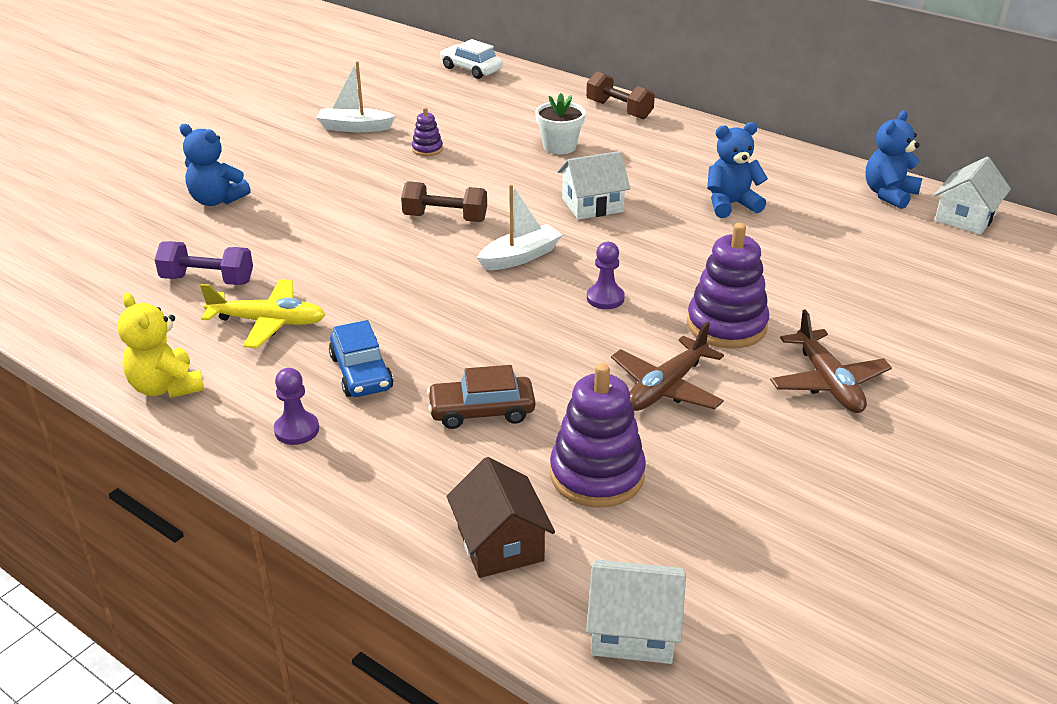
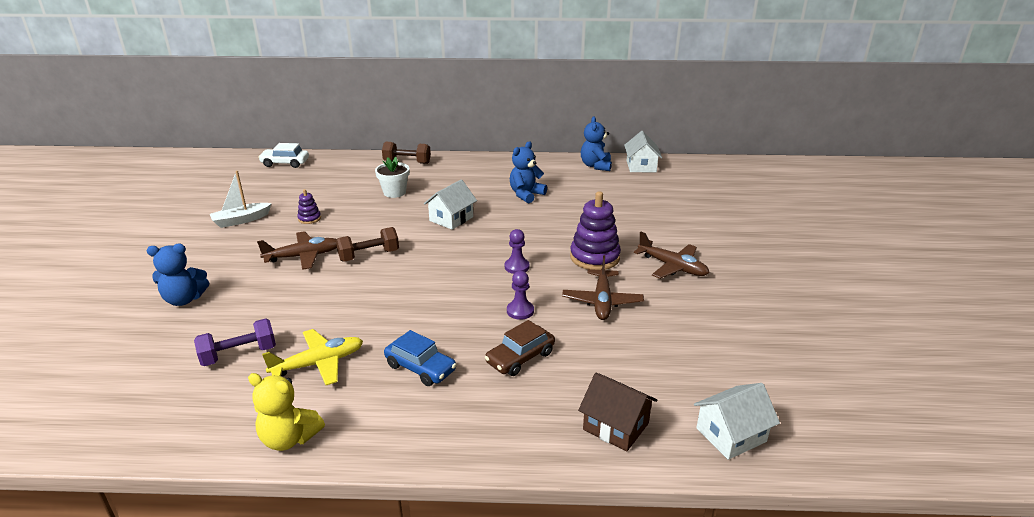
camera: 35 degrees left, 5 degrees down
purple pawn [274,368,319,445] -> purple pawn moved to [507,271,534,320]
white boat [477,184,562,270] -> none
purple stacking toy [550,363,646,508] -> none
none -> brown plane [257,231,337,270]

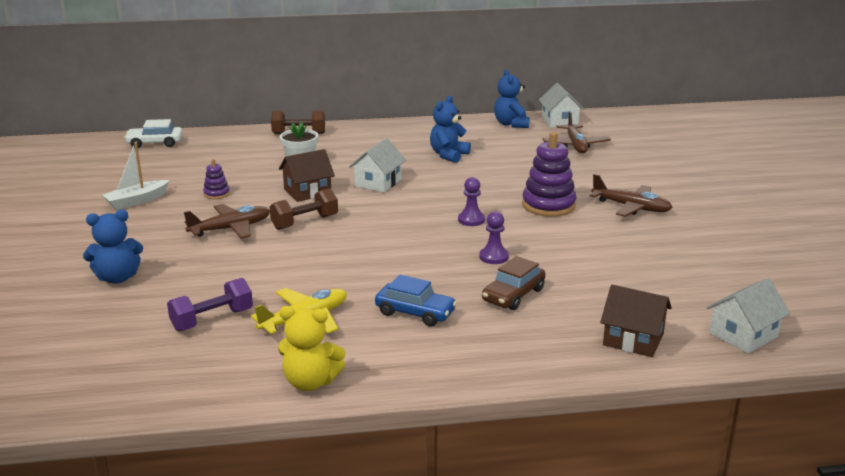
camera: 10 degrees left, 5 degrees down
brown plane [562,255,644,320] -> brown plane moved to [542,111,611,154]
none -> brown house [279,149,335,202]

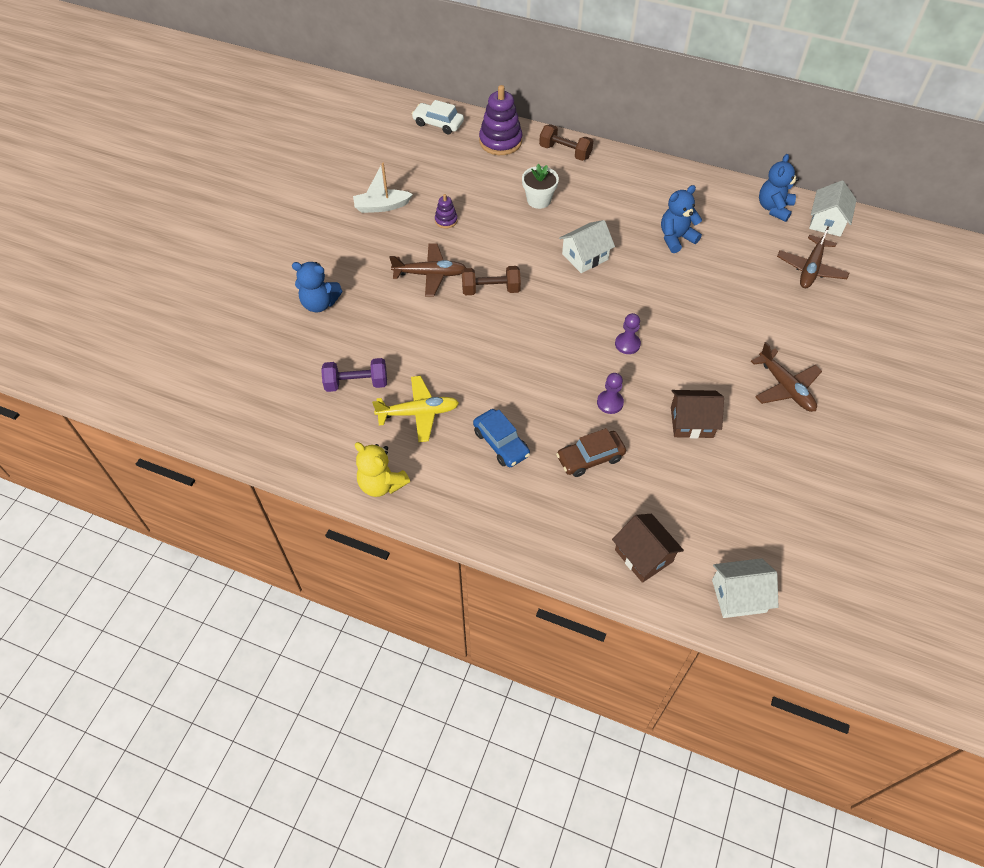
camera: 30 degrees right, 30 degrees up
brown house [279,149,335,202] -> brown house moved to [671,390,724,438]
purple stacking toy [522,132,576,217] -> purple stacking toy moved to [479,85,522,155]

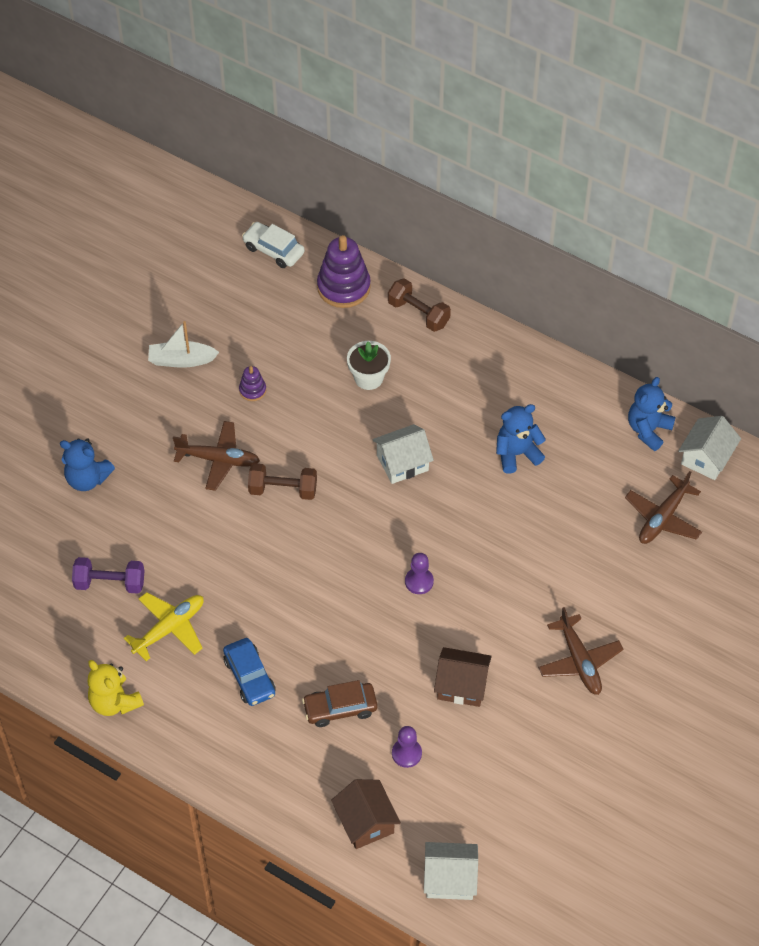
camera: 10 degrees right, 0 degrees up
yellow plane [372,376,459,442] -> yellow plane turned 45 degrees counterclockwise [124,592,204,661]
purple pawn [597,373,624,414] -> purple pawn moved to [392,726,422,768]

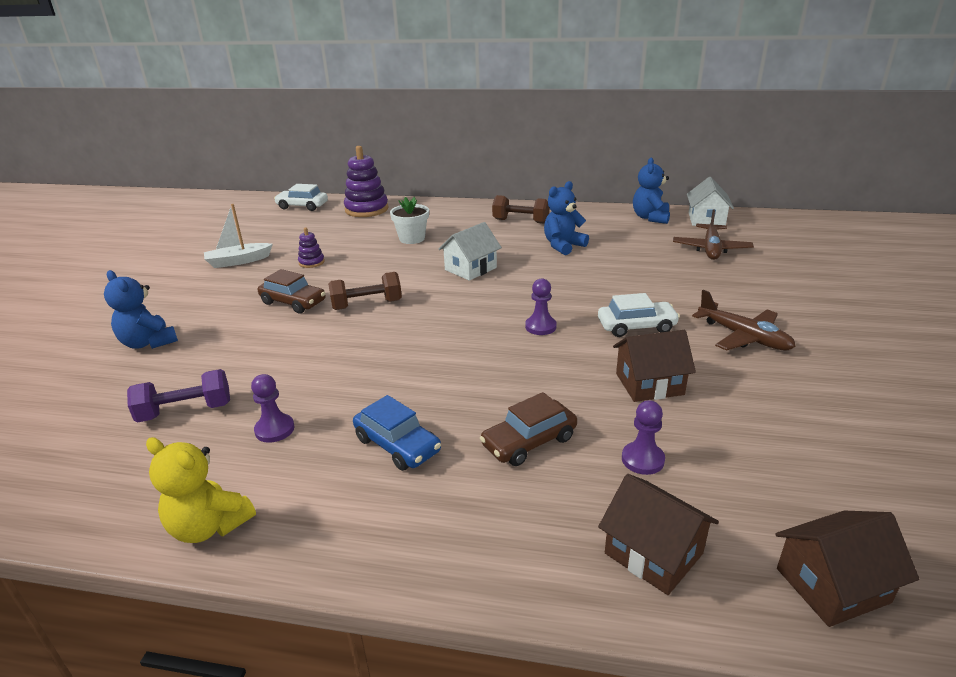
camera: 20 degrees left, 25 degrees down
blue teddy bear [60,438,115,491] -> blue teddy bear turned 45 degrees clockwise [104,270,178,349]
yellow plane [124,592,204,661] -> purple pawn [251,374,294,443]
brown plane [173,421,260,491] -> brown car [258,269,326,314]
brown dumbbell [388,278,451,332] -> brown dumbbell moved to [492,195,549,224]
white house [424,842,478,900] -> brown house [775,511,919,627]
none -> white car [598,293,680,337]

